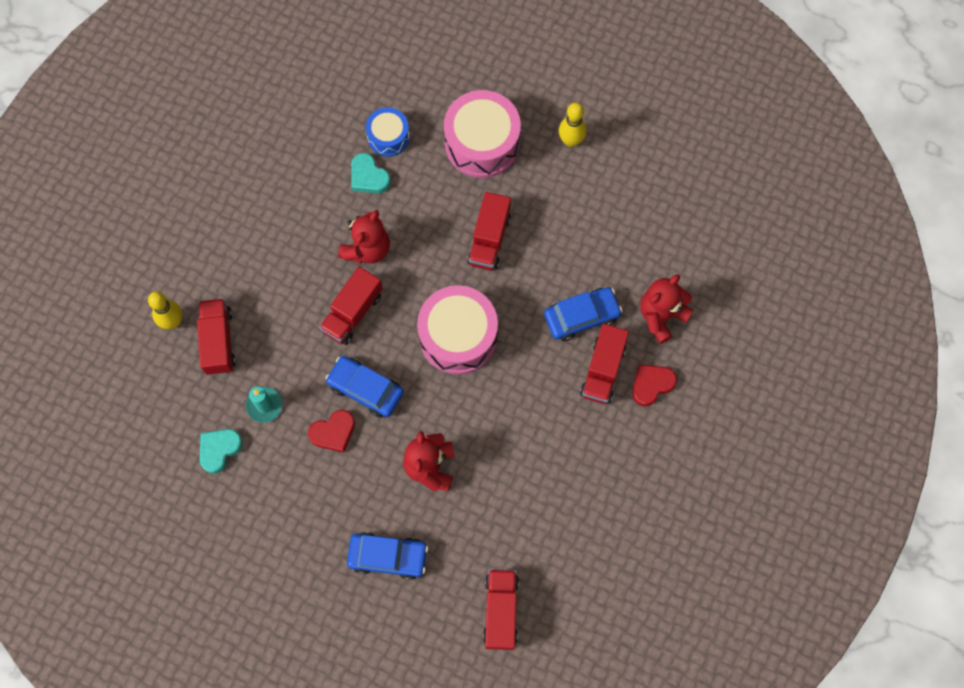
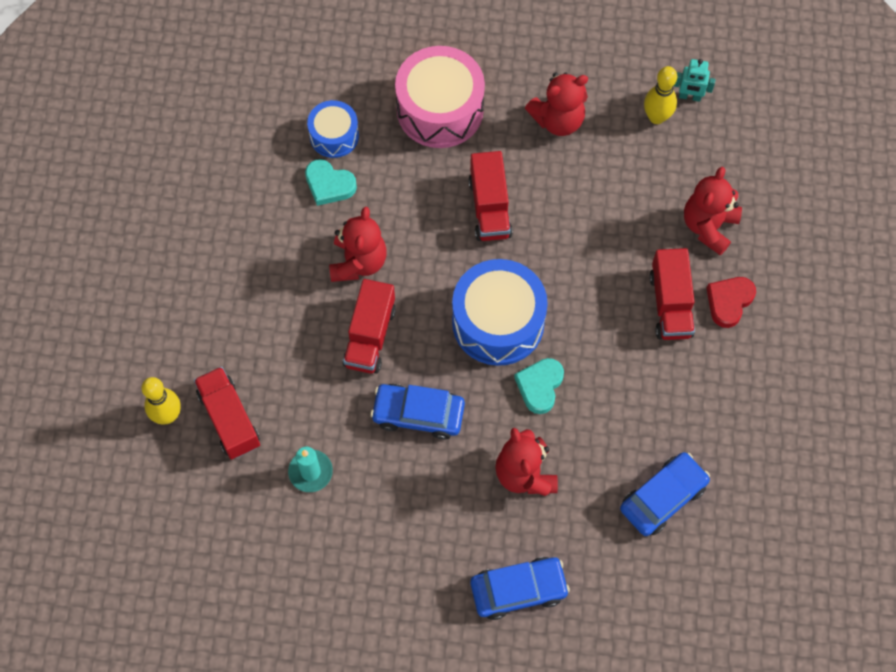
camera: 20 degrees left, 5 degrees down
turquoise heart [200,429,243,474] -> turquoise heart moved to [514,358,564,414]
red heart [308,410,355,453] -> none
pink drum [417,285,498,374] -> blue drum [452,259,548,366]
red truck [483,569,519,650] -> none
blue car [544,287,623,341] -> blue car moved to [620,452,710,536]
yellow bowling pin [559,102,587,147] -> yellow bowling pin moved to [644,66,677,124]
none -> red teddy bear [525,72,588,136]
none -> turquoise robot [674,59,716,102]

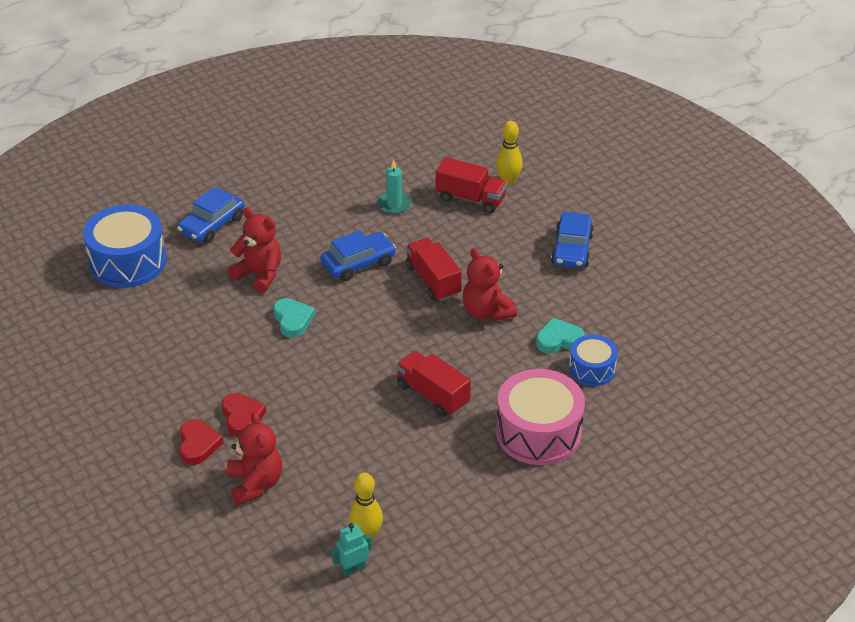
camera: 140 degrees right, 25 degrees down
blue drum [452,259,548,366] -> blue drum moved to [83,204,167,288]
red teddy bear [525,72,588,136] -> none
blue car [620,452,710,536] -> blue car moved to [551,212,594,268]
red truck [649,248,695,340] -> red heart [222,393,266,436]

